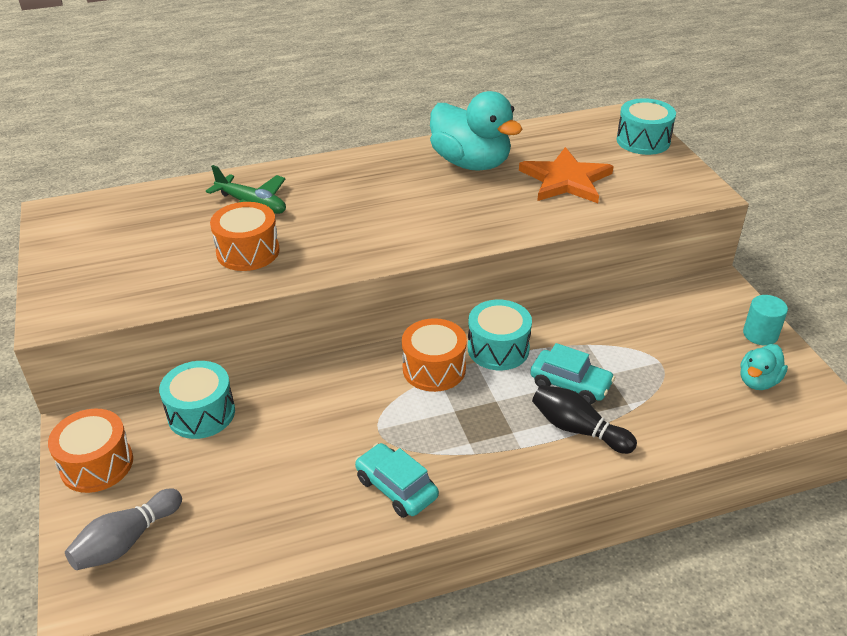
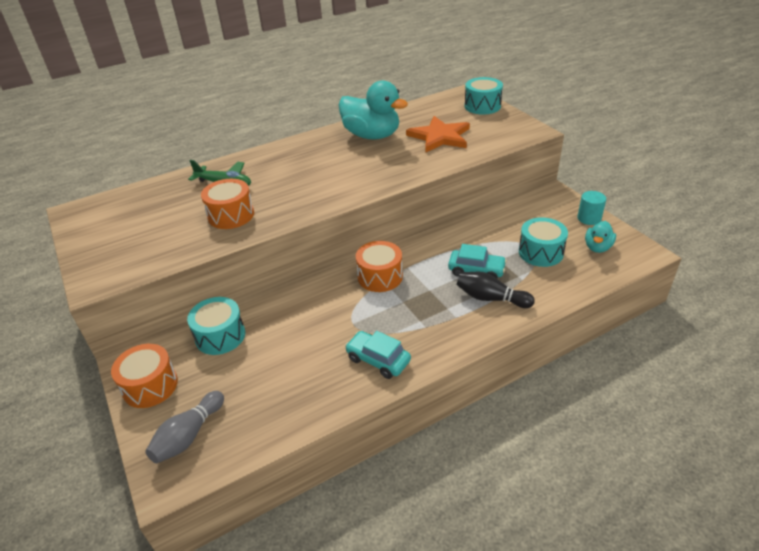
camera: 10 degrees left, 0 degrees up
turquoise drum [468,300,532,370] -> turquoise drum moved to [519,217,568,267]

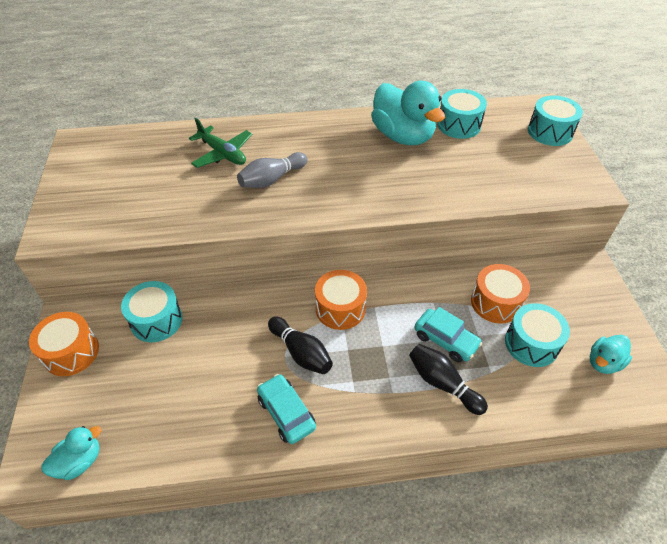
camera: 20 degrees right, 10 degrees up
grey bowling pin [145,391,224,463] -> grey bowling pin moved to [237,152,307,188]
orange drum [201,179,254,229] -> orange drum moved to [471,264,530,323]
orange star [406,116,470,153] -> none
turquoise cylinder [577,191,606,225] -> none
none -> turquoise duck [41,426,101,480]
none -> black bowling pin [268,316,333,374]
none -> turquoise drum [437,89,487,139]

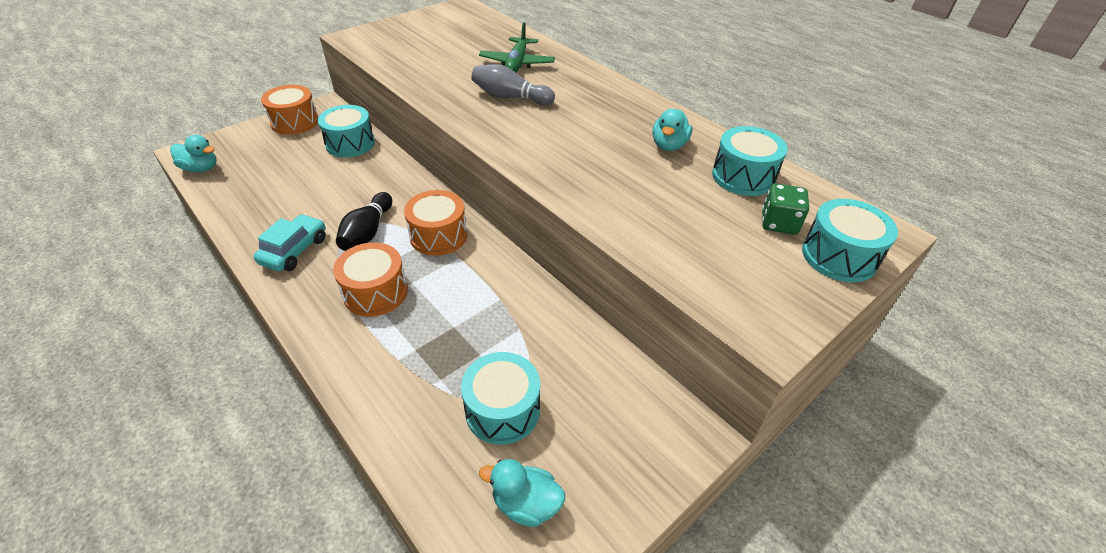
camera: 55 degrees right, 5 degrees down
turquoise duck [371,81,445,145] -> turquoise duck [652,109,692,151], size x0.51
black bowling pin [409,344,488,415] -> none
turquoise car [414,307,482,363] -> none
orange drum [471,264,530,323] -> orange drum moved to [333,242,408,317]
none -> green dice [762,183,809,235]

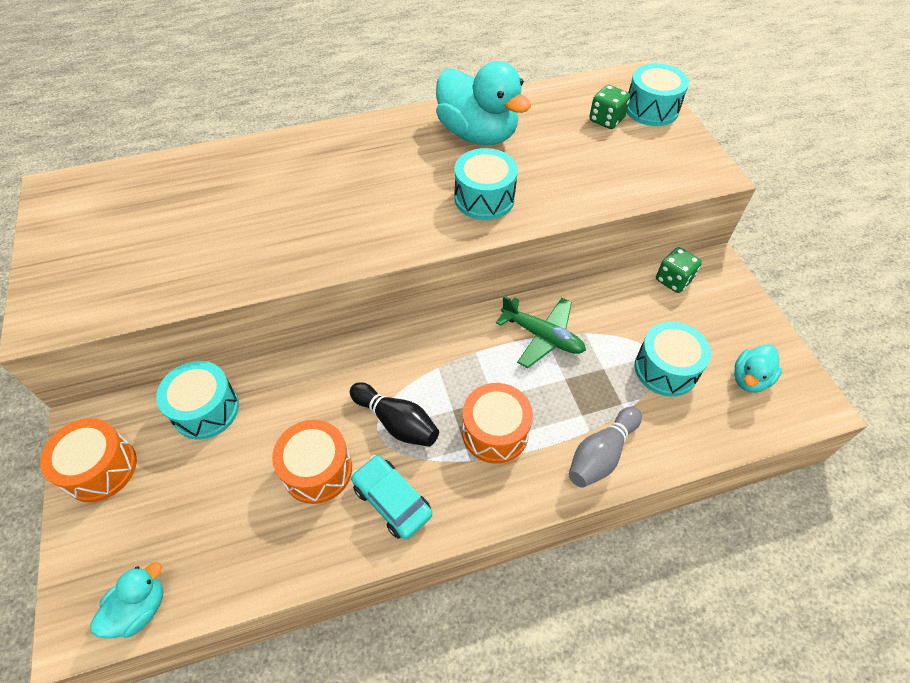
camera: 65 degrees left, 10 degrees up
orange drum [404,190,467,256] -> orange drum moved to [272,420,352,504]
grey bowling pin [471,64,555,105] -> grey bowling pin moved to [568,407,642,488]
green plane [479,22,555,73] -> green plane moved to [496,296,586,368]
turquoise duck [652,109,692,151] -> turquoise duck [436,61,531,145], size x1.95
turquoise drum [712,126,787,196] -> turquoise drum moved to [455,148,518,220]
none -> green dice [656,247,702,293]

